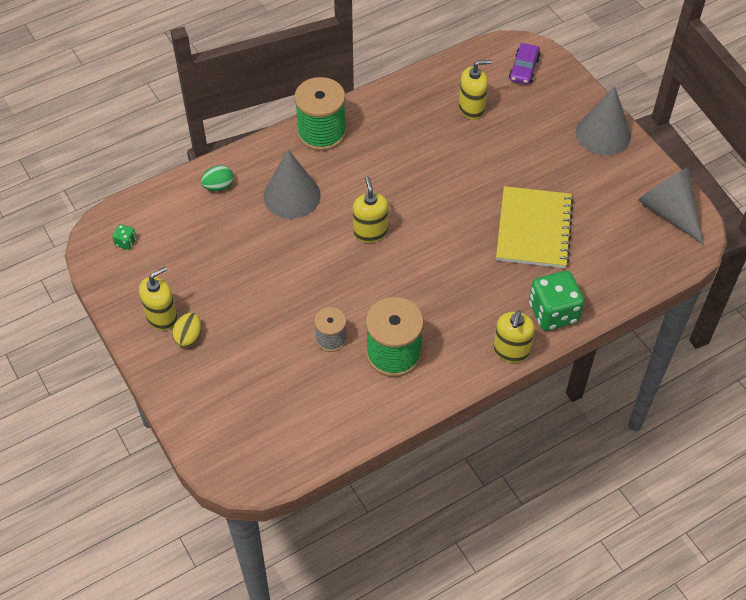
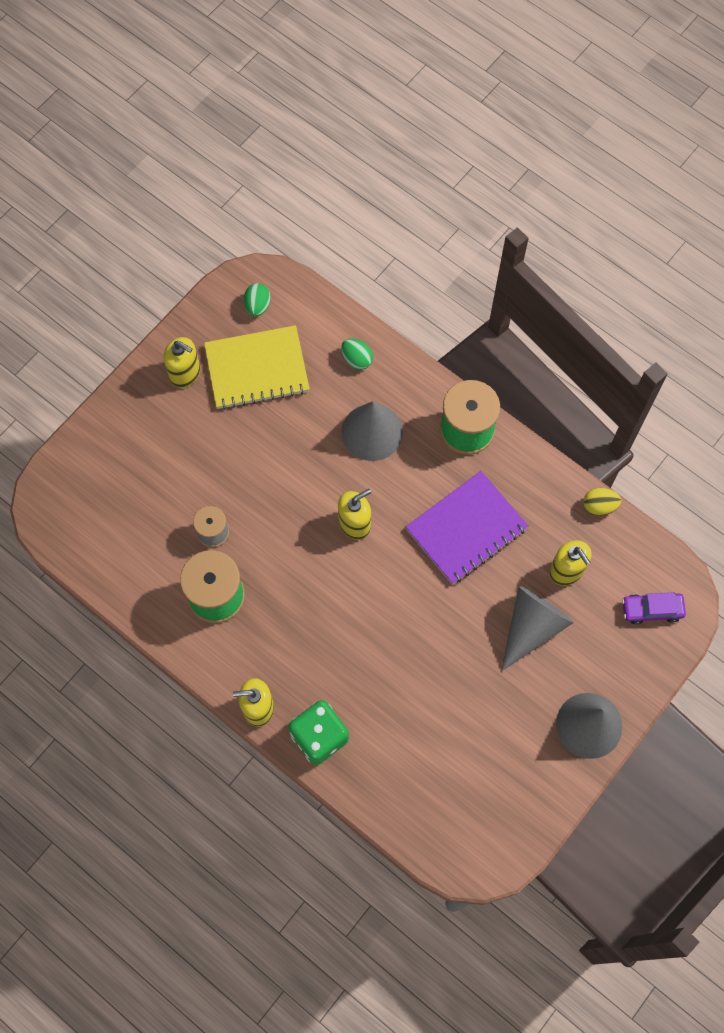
camera: 70 degrees right, 15 degrees up
green dice [112,224,137,250] -> green egg [244,283,271,317]
yellow egg [172,313,201,347] -> yellow egg moved to [583,488,621,516]
yellow notebook [496,186,573,268] -> yellow notebook moved to [204,325,310,409]
grey cone [638,168,704,245] -> grey cone moved to [501,586,574,671]
none -> purple notebook [406,471,528,585]

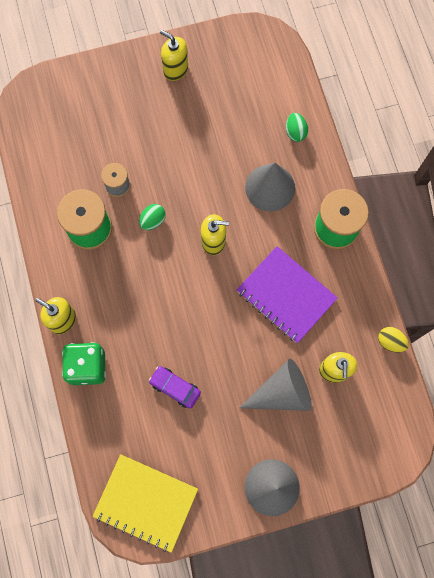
camera: 35 degrees right, 5 degrees up
yellow soap dispenser [163,337,200,388] -> yellow soap dispenser turned 150 degrees clockwise [160,30,188,81]
yellow notebook [204,325,310,409] -> yellow notebook moved to [92,454,198,553]
green egg [244,283,271,317] -> green egg moved to [139,204,166,230]
purple notebook [406,471,528,585] -> purple notebook turned 45 degrees clockwise [237,246,338,343]
purple car [622,592,686,625] -> purple car moved to [149,366,201,408]

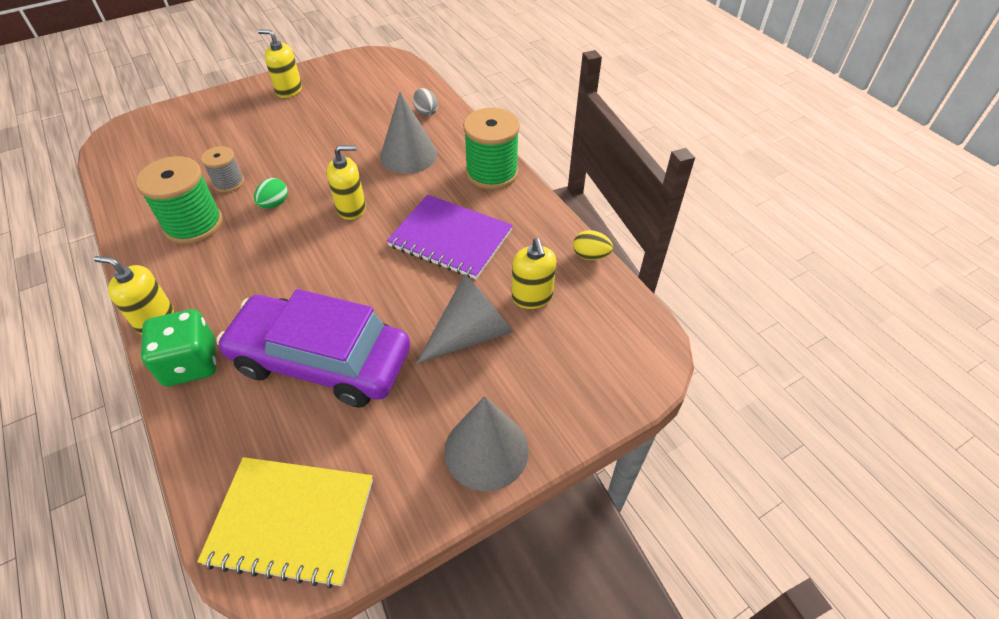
camera: 15 degrees left, 25 degrees down
purple car [149,366,201,408] -> purple car [217,289,410,408], size x2.44
green egg [286,113,308,142] -> grey egg [413,88,438,116]

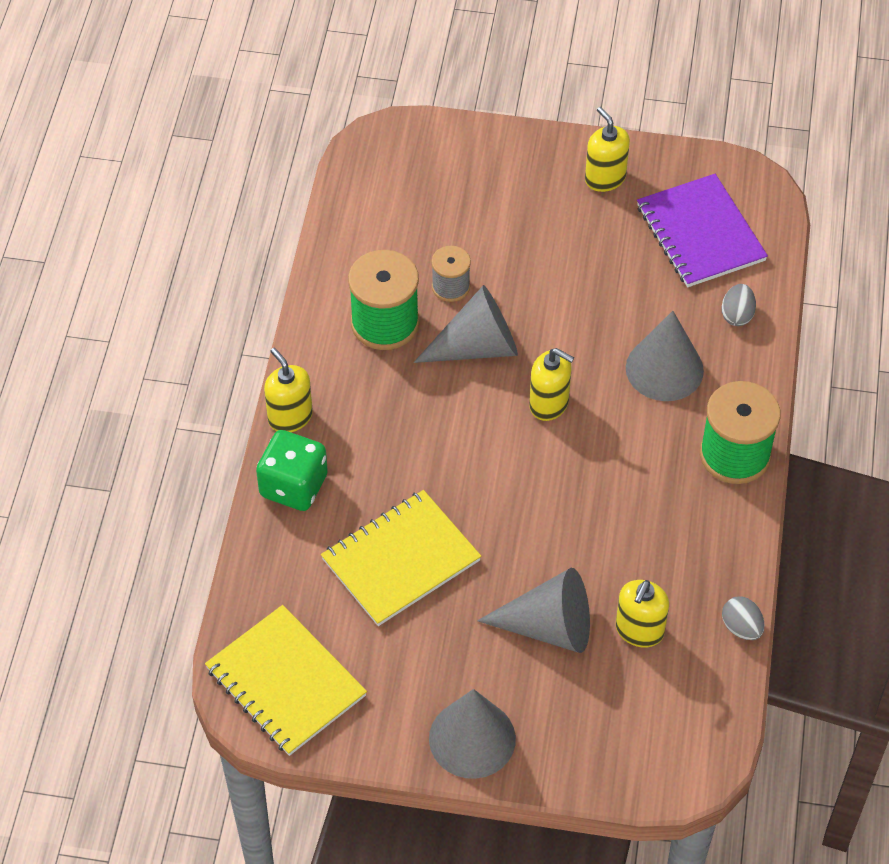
camera: 40 degrees right, 5 degrees up
purple car [217,289,410,408] -> yellow notebook [321,490,481,626]
green egg [254,178,288,209] -> grey cone [414,285,518,363]
purple notebook [387,195,513,279] -> purple notebook moved to [637,174,768,287]
yellow egg [573,230,613,260] -> grey egg [722,597,765,640]

